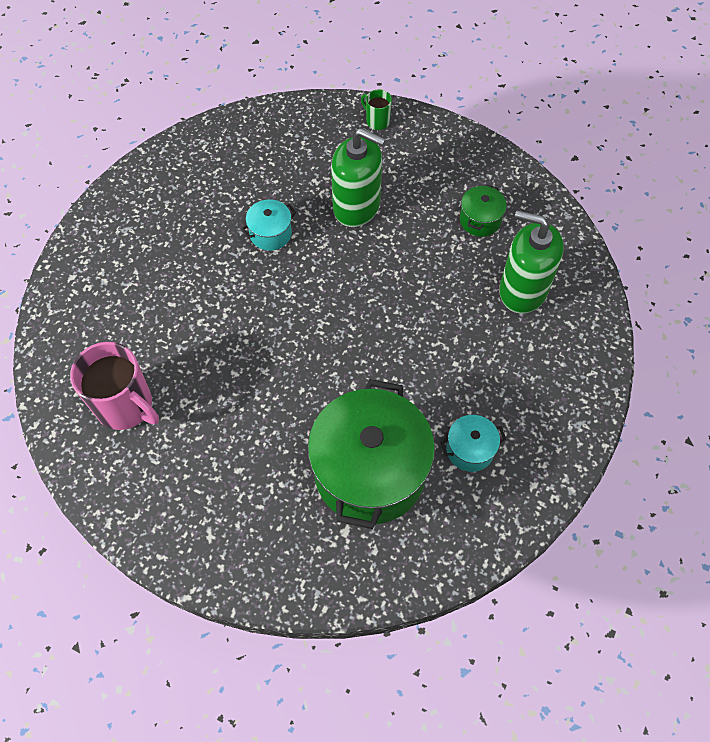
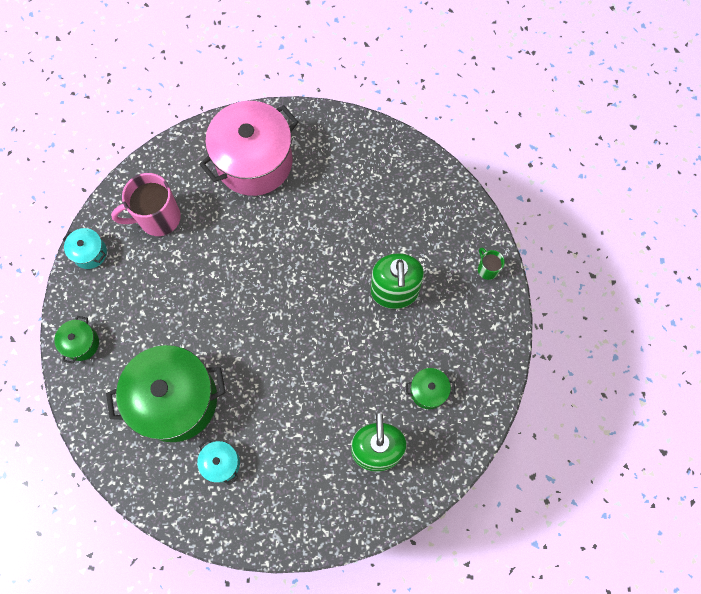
camera: 65 degrees right, 10 degrees up
pink mug [70,342,159,430] -> pink mug turned 60 degrees clockwise [111,173,181,236]
turquoise pot [241,199,296,251] -> turquoise pot moved to [63,228,107,269]
green mug [361,90,392,130] -> green mug turned 45 degrees counterclockwise [478,247,505,280]
none -> green pot [54,316,99,364]
none -> pink pot [199,101,298,196]

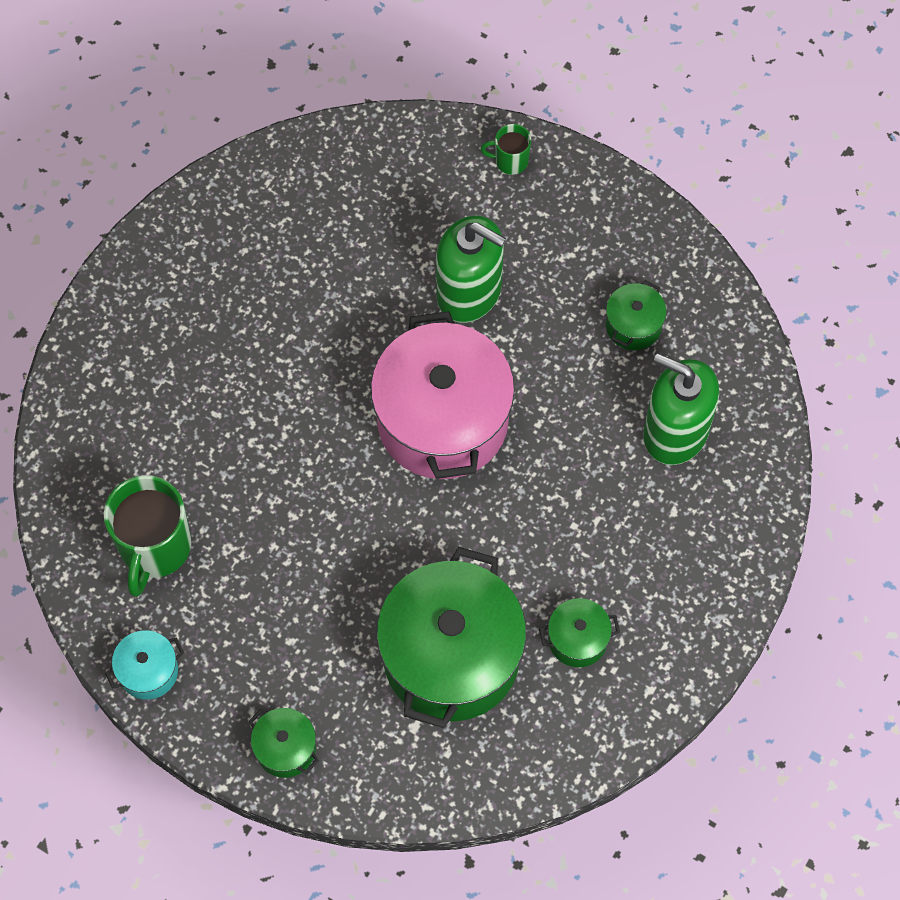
camera: 60 degrees left, 5 degrees down
pink mug [111,173,181,236] -> green mug [104,475,191,597]
turquoise pot [197,439,240,485] -> green pot [539,598,620,667]
pink pot [199,101,298,196] -> pink pot moved to [371,311,515,479]

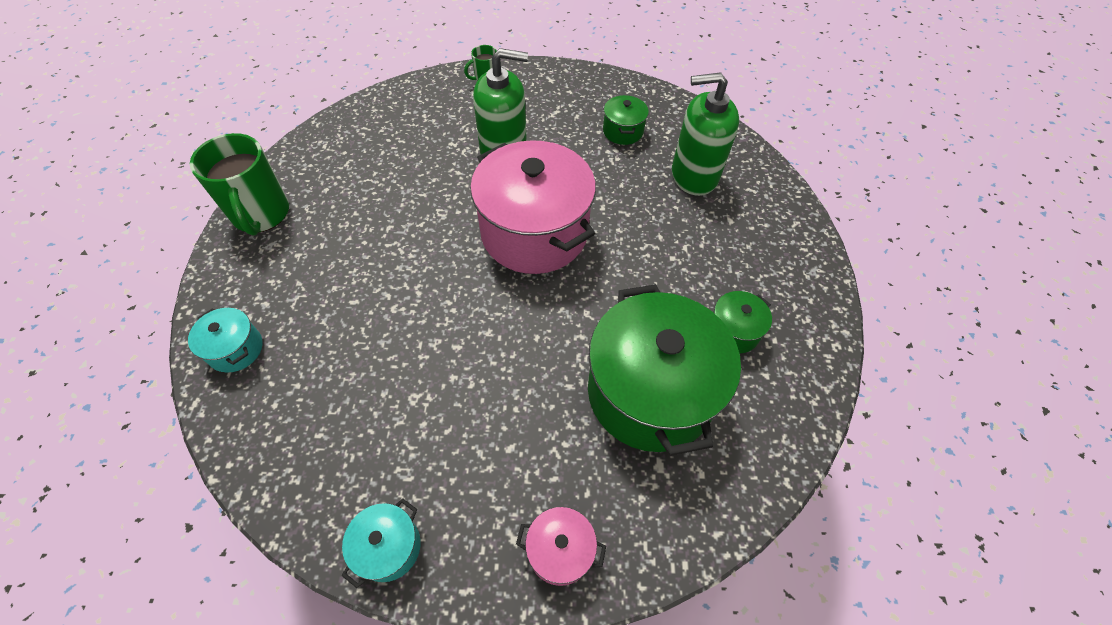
camera: 30 degrees left, 10 degrees down
green mug [104,475,191,597] -> green mug moved to [190,133,289,236]
green pot [249,708,319,778] -> pink pot [516,507,606,586]
none -> turquoise pot [188,308,262,373]

